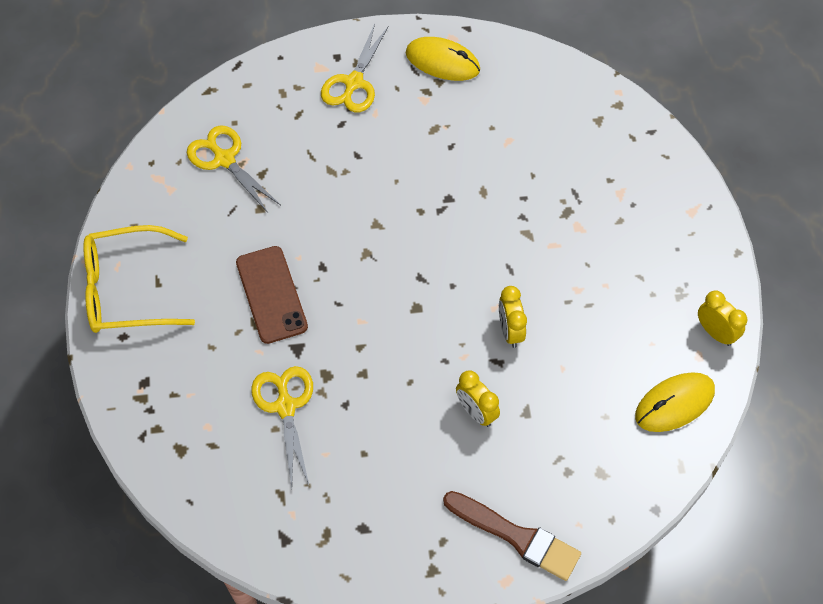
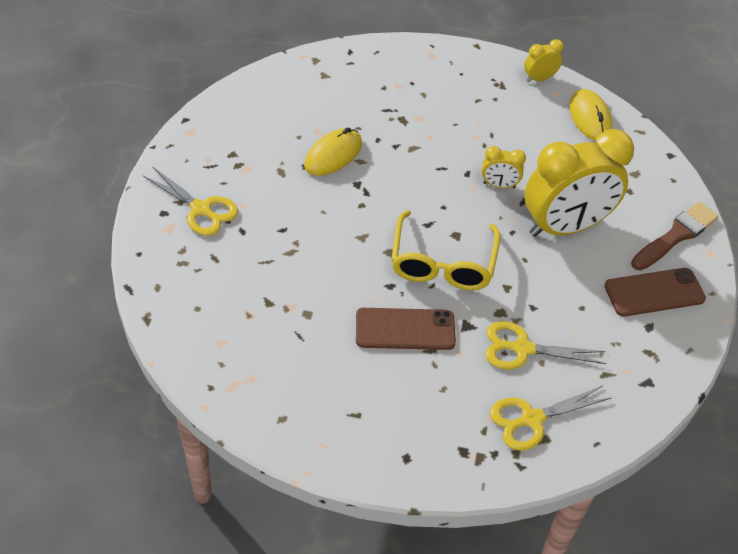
camera: 75 degrees left, 10 degrees down
yellow glasses [83,225,195,333] -> yellow glasses moved to [391,210,500,290]
yellow scissors [187,126,280,213] -> yellow scissors moved to [490,386,612,451]
yellow mouse [406,37,480,81] -> yellow mouse moved to [304,127,362,176]
yellow clock [456,370,500,427] -> yellow clock [524,129,634,237], size x2.34
none -> brown phone [604,268,706,317]

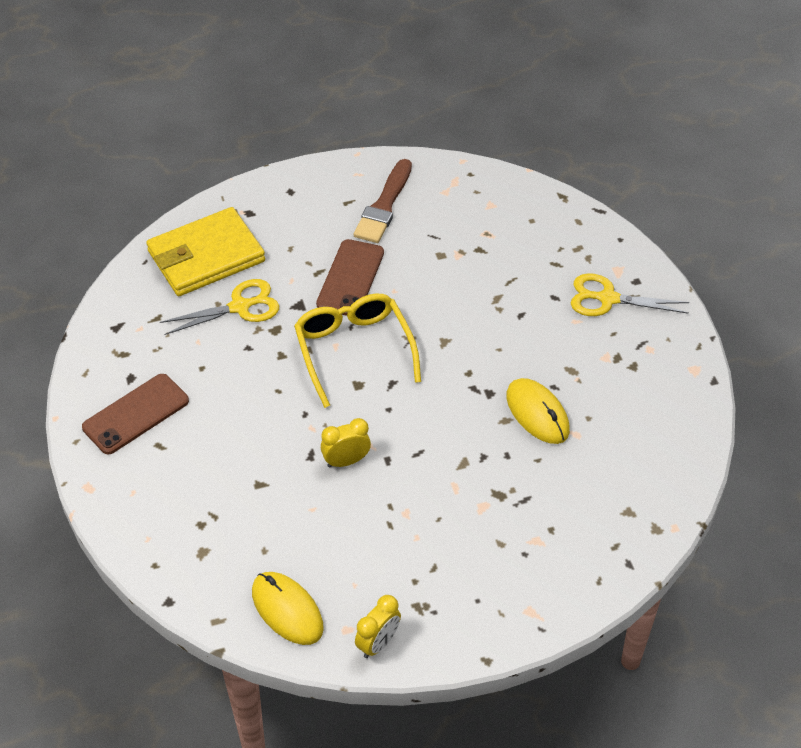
camera: 155 degrees right, 0 degrees up
yellow mouse [304,127,362,176] -> yellow mouse turned 45 degrees counterclockwise [506,378,570,444]
brown phone [356,308,456,350] -> brown phone turned 45 degrees counterclockwise [316,239,384,316]
yellow scissors [490,386,612,451] -> yellow wallet [146,207,265,296]
yellow clock [524,129,634,237] -> none
brown brush [631,202,719,270] -> brown brush moved to [353,159,412,243]

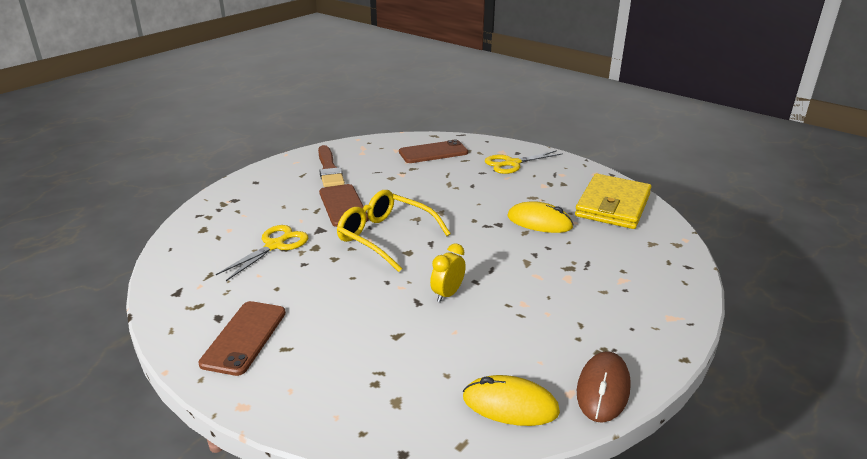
camera: 35 degrees left, 20 degrees down
yellow wallet [146,207,265,296] -> yellow wallet moved to [575,174,652,229]
yellow clock [355,595,401,658] -> brown mouse [577,351,631,423]
none -> brown phone [399,140,468,163]

